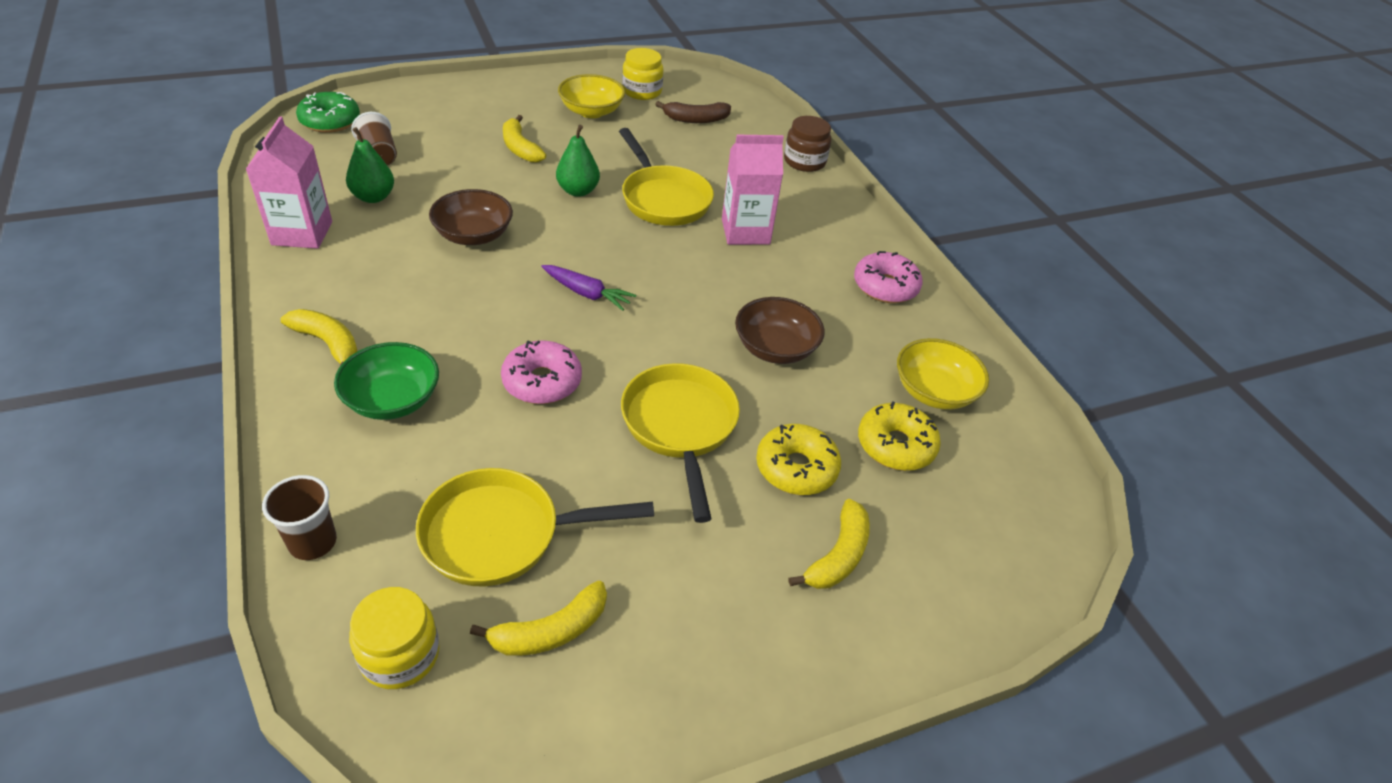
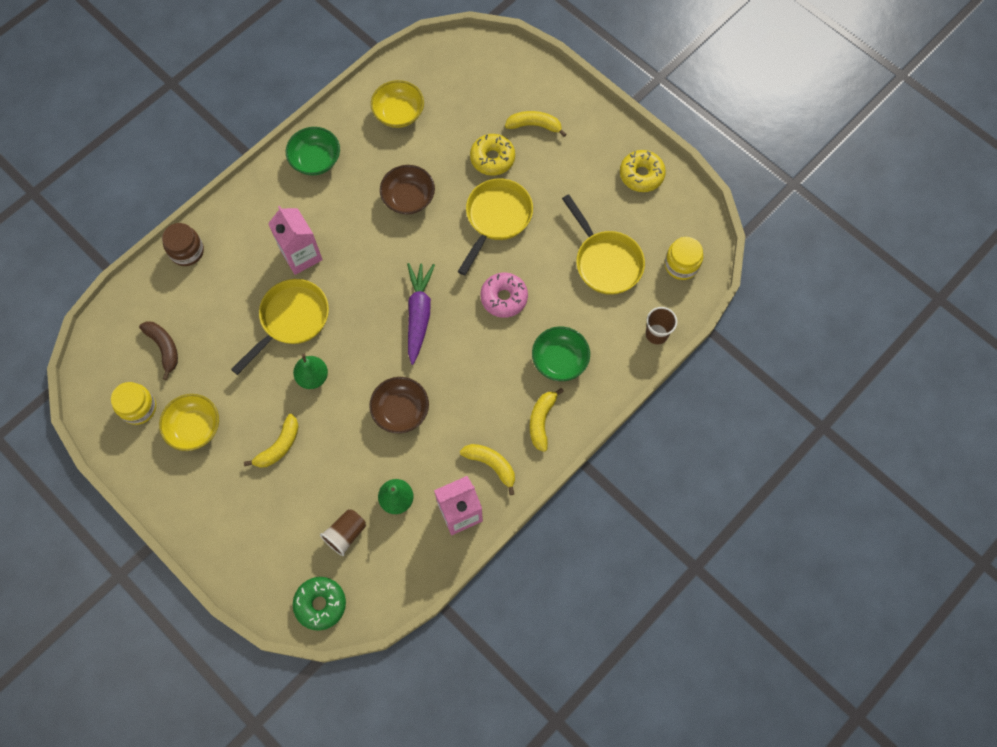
camera: 110 degrees left, 25 degrees up
yellow banana [470,581,607,656] -> yellow banana moved to [460,444,515,495]
purple carrot [541,265,636,311] -> purple carrot [407,263,435,365], size x1.55
yellow pan [621,363,740,523] -> yellow pan turned 150 degrees clockwise [458,178,533,275]
pink donut [854,251,922,303] -> green bowl [286,127,340,175]
yellow donut [858,401,941,471] -> yellow donut moved to [620,150,666,192]

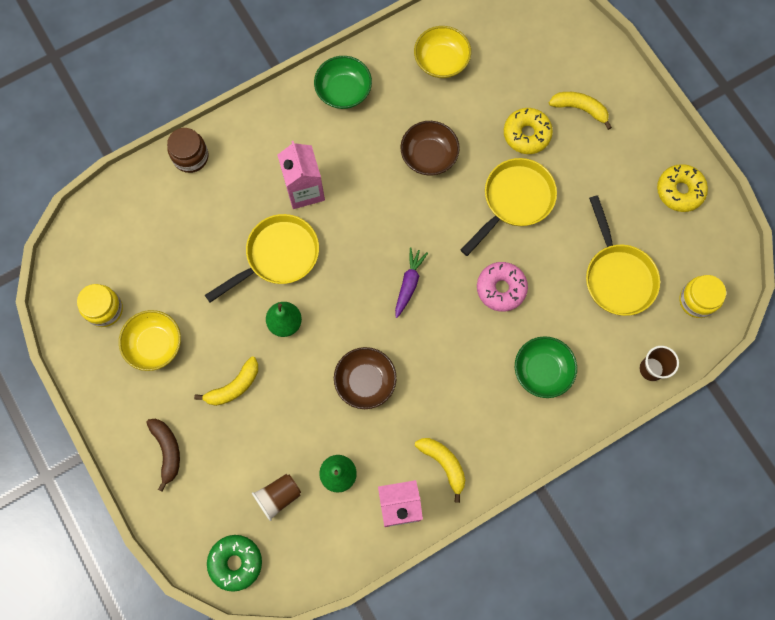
camera: 15 degrees right, 5 degrees up
brown banana [139,321,178,380] -> brown banana moved to [146,419,180,492]
purple carrot [407,263,435,365] -> purple carrot [395,247,428,318], size x0.65
yellow banana [530,388,564,452] -> none

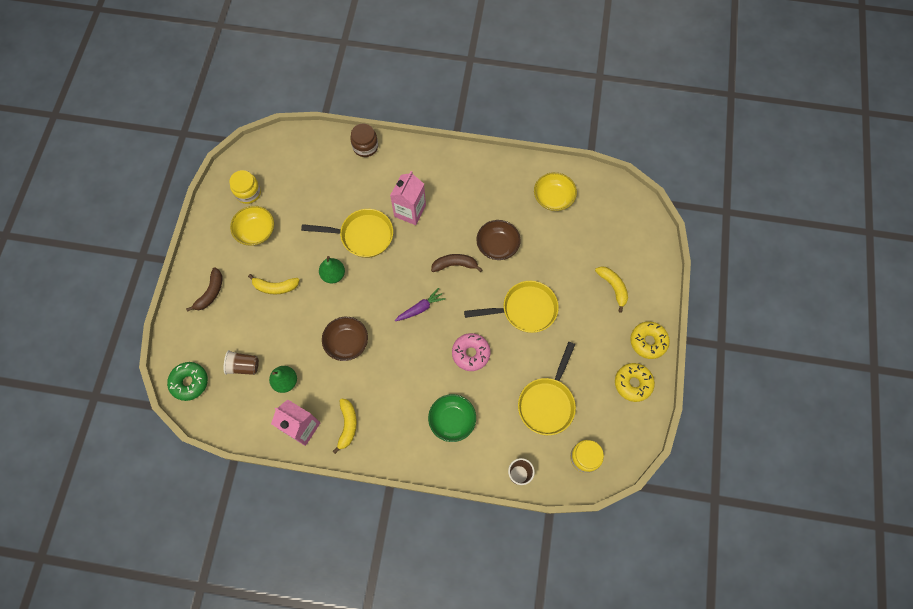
camera: 40 degrees right, 5 degrees down
green bowl [314,56,372,109] -> none
yellow donut [504,108,553,154] -> yellow donut moved to [630,322,670,359]
none -> brown banana [431,254,483,272]

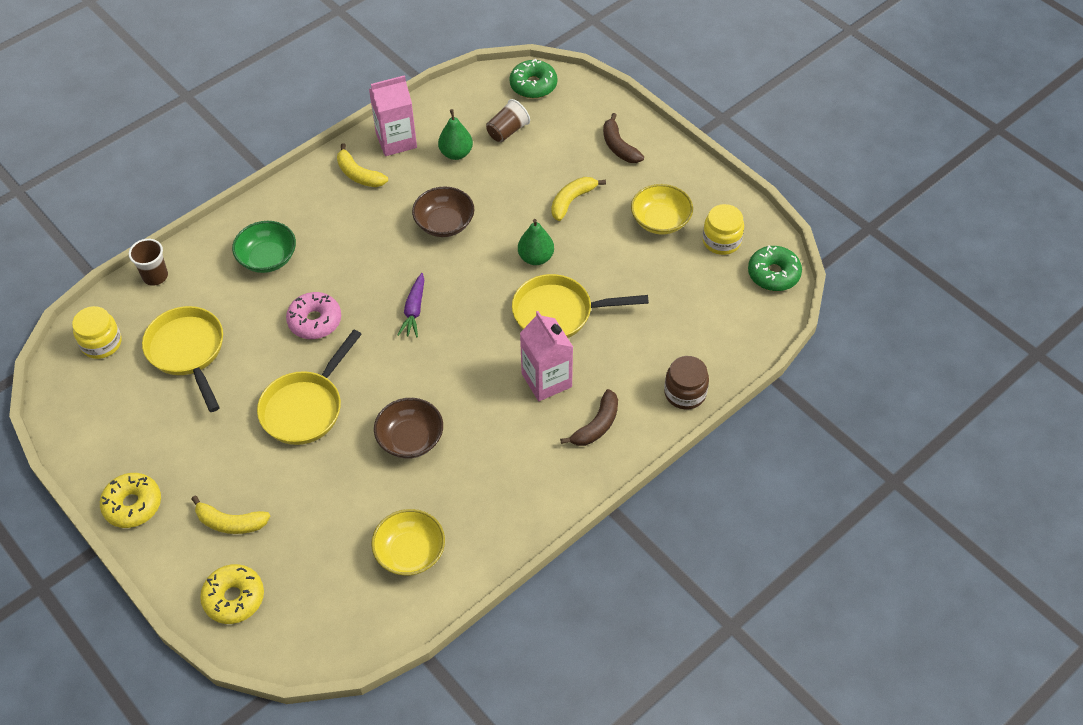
camera: 130 degrees right, 15 degrees down
yellow pan [301,209,393,258] -> yellow pan turned 45 degrees clockwise [512,274,649,338]
brown banana [431,254,483,272] -> brown banana moved to [560,389,618,446]
yellow donut [615,363,655,402] -> yellow donut moved to [200,564,264,624]
none -> green donut [748,245,802,291]

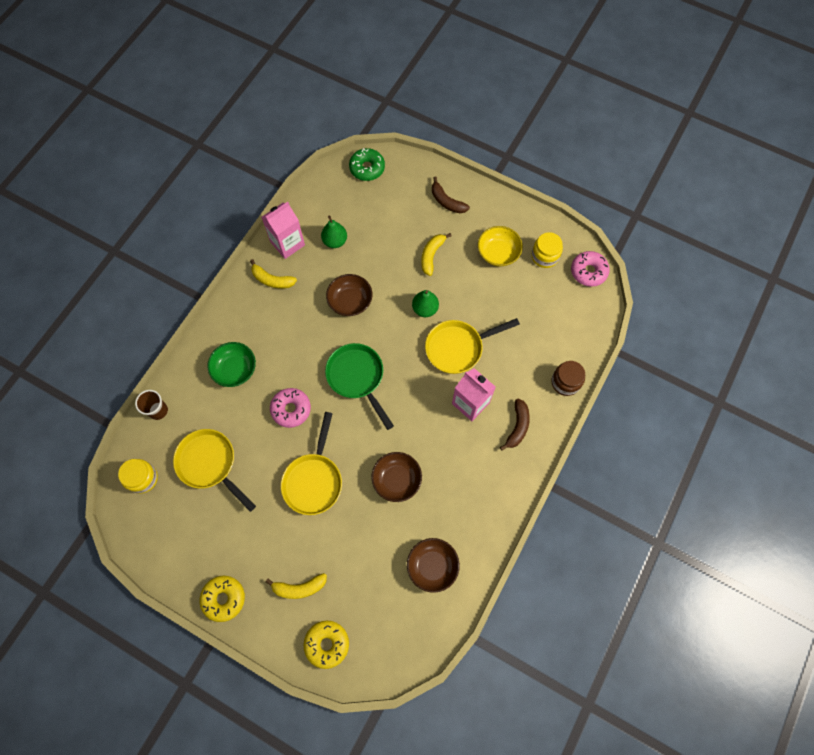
camera: 20 degrees left, 15 degrees up
yellow bowl [371,509,445,576] -> brown bowl [407,538,460,593]
purple carrot [397,273,424,337] -> green pan [325,343,394,430]
brown cup [486,99,530,142] -> none
green donut [748,245,802,291] -> pink donut [571,251,610,287]

